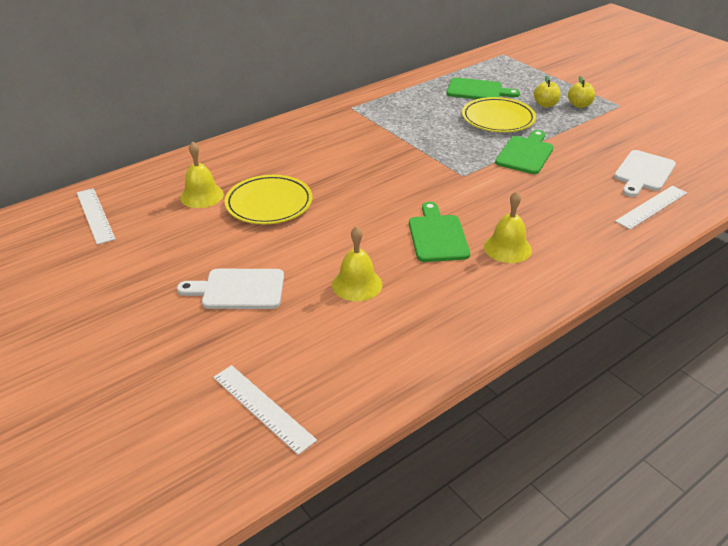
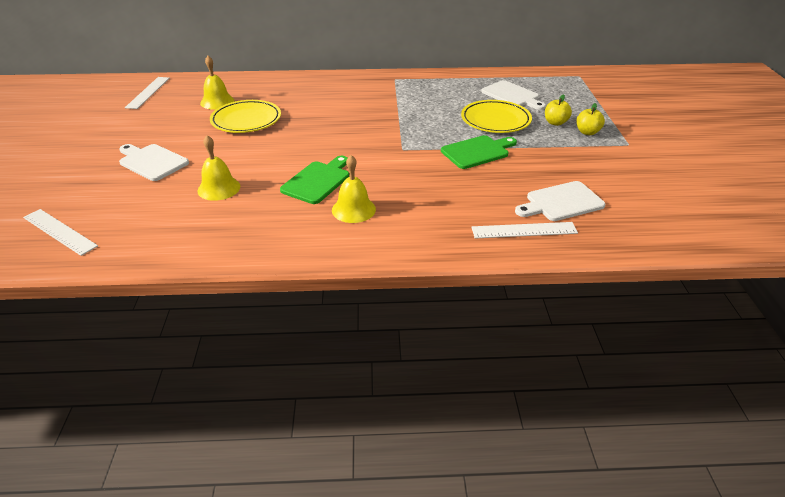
camera: 35 degrees right, 0 degrees up
white ruler [213,365,317,455] -> white ruler turned 45 degrees counterclockwise [23,209,98,256]
green cutting board [447,77,520,99] -> white cutting board [481,80,546,110]

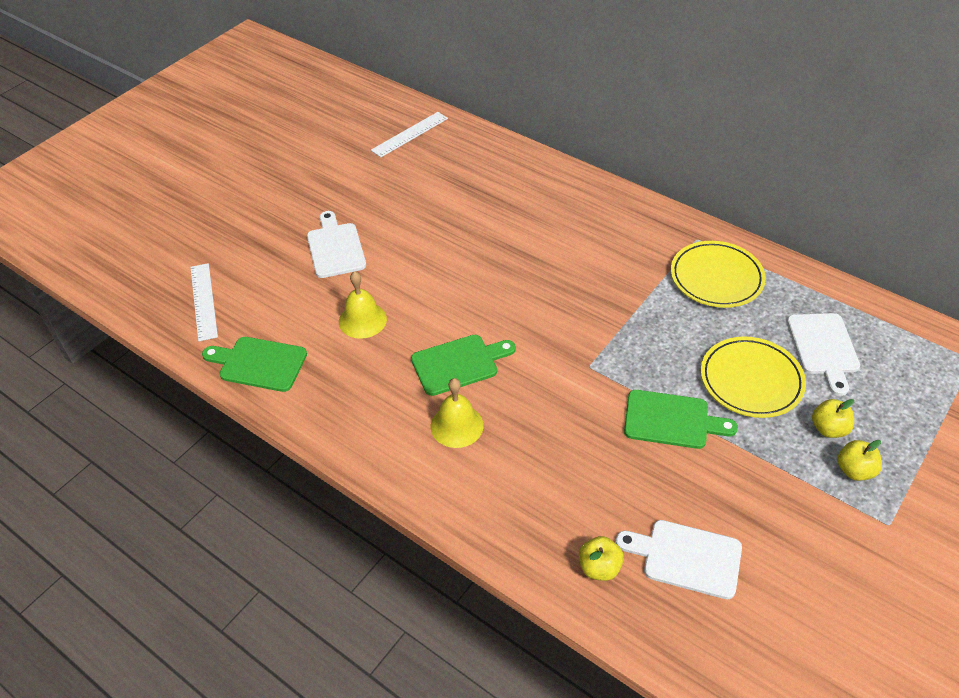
camera: 40 degrees right, 10 degrees up
yellow bell [200,56,234,109] -> none
yellow plate [210,100,281,133] -> yellow plate moved to [671,241,766,308]
white ruler [471,222,578,239] -> yellow apple [579,536,624,581]
none -> green cutting board [202,337,307,392]

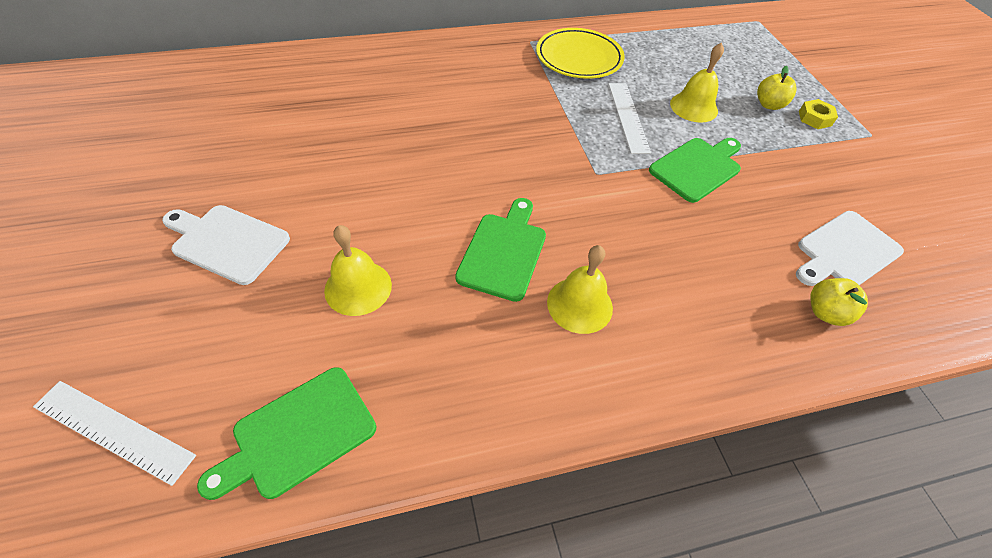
camera: 55 degrees left, 5 degrees up
white ruler [371,112,448,157] -> white ruler moved to [608,83,651,154]
yellow plate [701,337,806,418] -> yellow bell [670,42,724,122]
white cutting board [787,313,860,396] -> none
yellow apple [837,440,882,481] -> yellow nut [799,99,838,129]

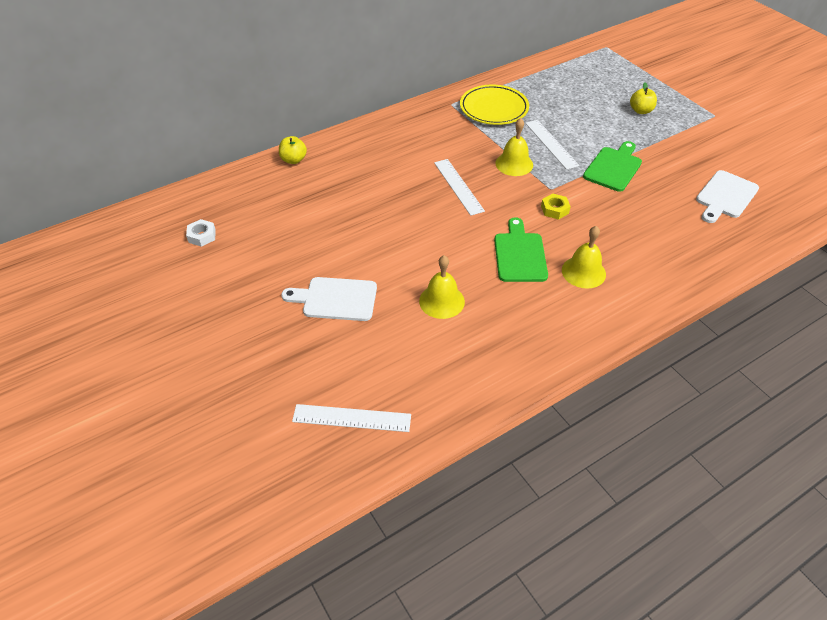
camera: 15 degrees left, 5 degrees down
green cutting board [197,367,376,500] -> none
yellow bell [670,42,724,122] -> yellow bell moved to [495,118,533,176]
yellow nut [799,99,838,129] -> yellow nut moved to [541,193,571,220]
yellow apple [810,278,868,326] -> yellow apple moved to [279,136,307,164]
none -> white nut [186,219,216,247]
none -> white ruler [434,159,485,216]

